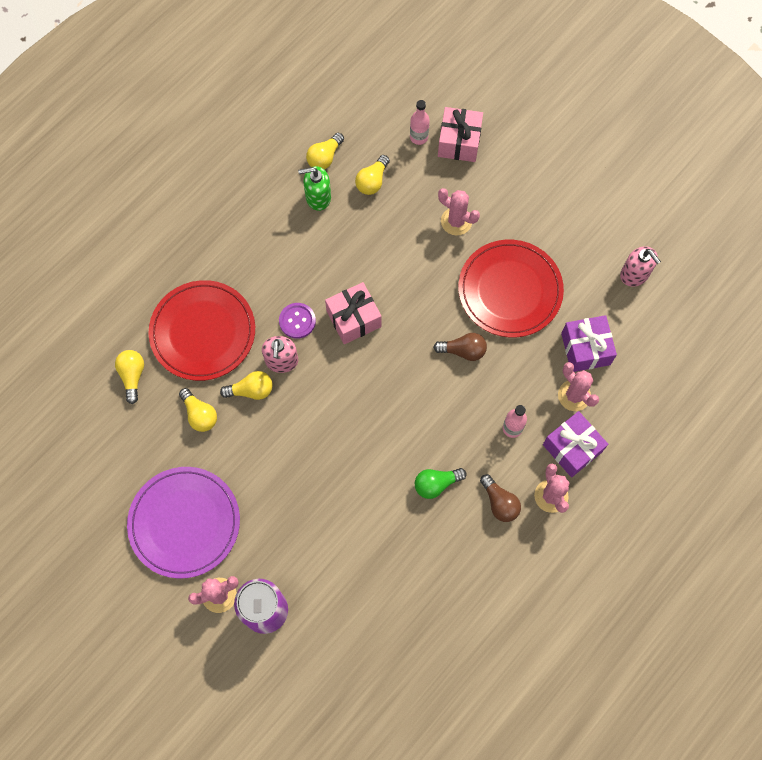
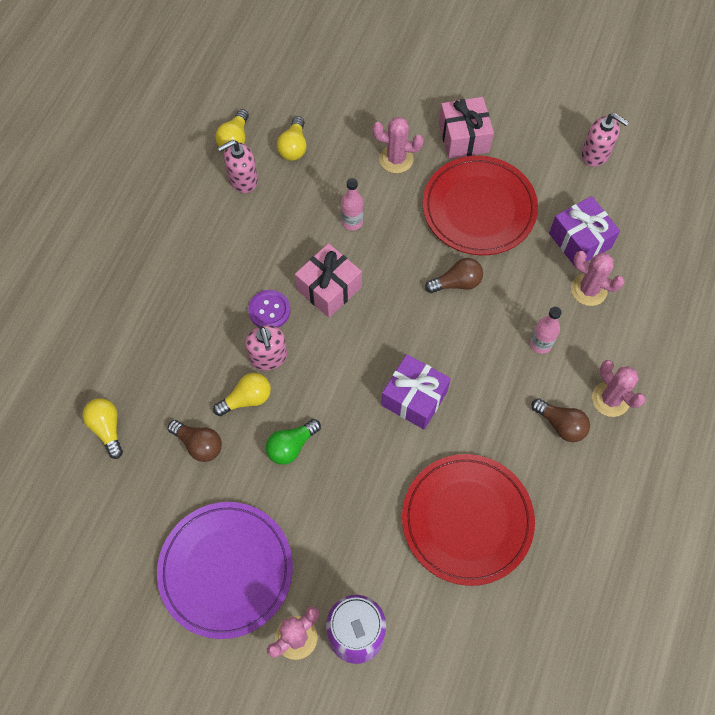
camera: 20 degrees left, 5 degrees down
red plate [148,280,255,381] -> red plate moved to [402,454,535,586]
yellow light bulb [179,388,217,432] -> brown light bulb [168,420,222,462]
green soap dispenser [298,166,331,211] -> pink soap dispenser [218,140,258,193]
pink bottle [410,100,430,145] -> pink bottle moved to [341,178,364,231]
green light bulb [415,468,467,499] -> green light bulb moved to [266,419,321,465]
pink gift [438,107,483,162] -> pink gift moved to [439,97,494,159]
purple gift [543,411,608,477] -> purple gift moved to [381,354,451,430]

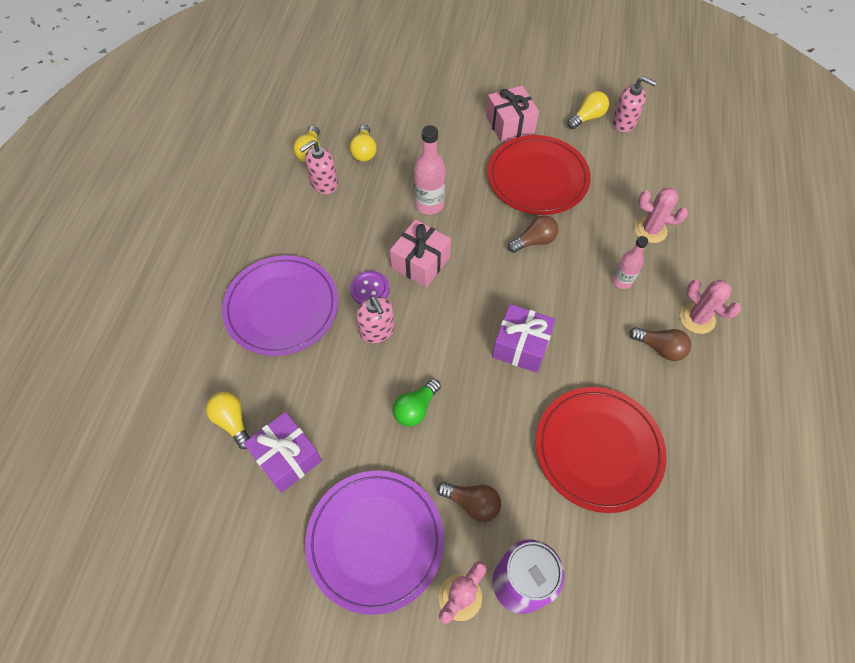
camera: 10 degrees left, 5 degrees down
brown light bulb [168,420,222,462] -> brown light bulb moved to [437,482,501,522]
yellow light bulb [213,373,271,416] -> yellow light bulb moved to [567,91,609,129]
pink bottle [341,178,364,231] -> pink bottle [414,125,446,215], size x1.53
pink cactus [372,117,424,173] -> none
purple gift [549,196,620,268] -> purple gift moved to [243,412,322,493]
none -> purple plate [222,255,338,356]

